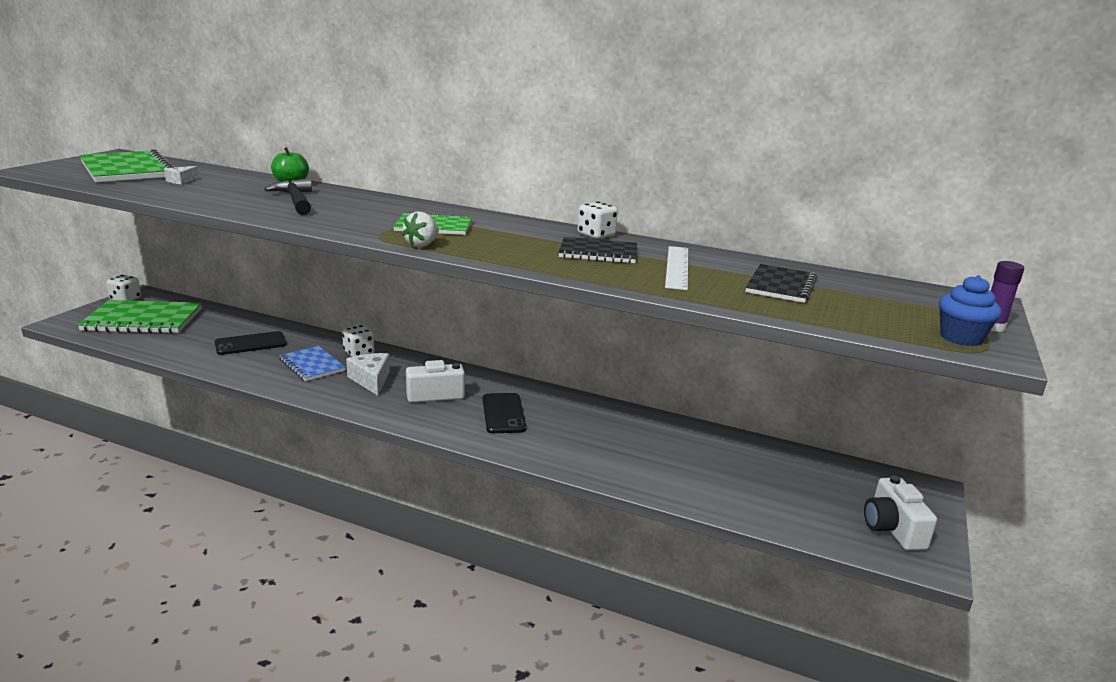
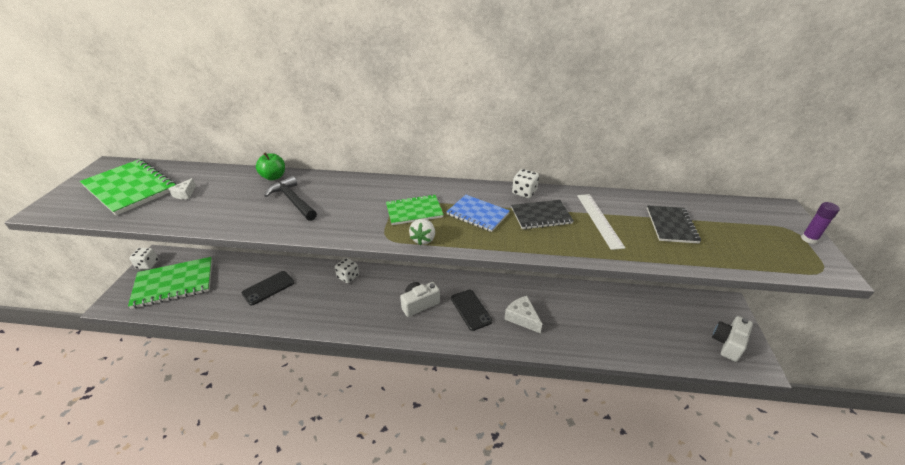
camera: 15 degrees left, 15 degrees up
blue notebook [279,346,346,381] -> blue notebook moved to [446,195,510,232]
white cheese [346,353,390,396] -> white cheese moved to [504,296,542,334]
white camera [864,476,937,550] -> white camera turned 60 degrees clockwise [712,316,753,362]
blue cupcake [939,275,1002,346] -> none

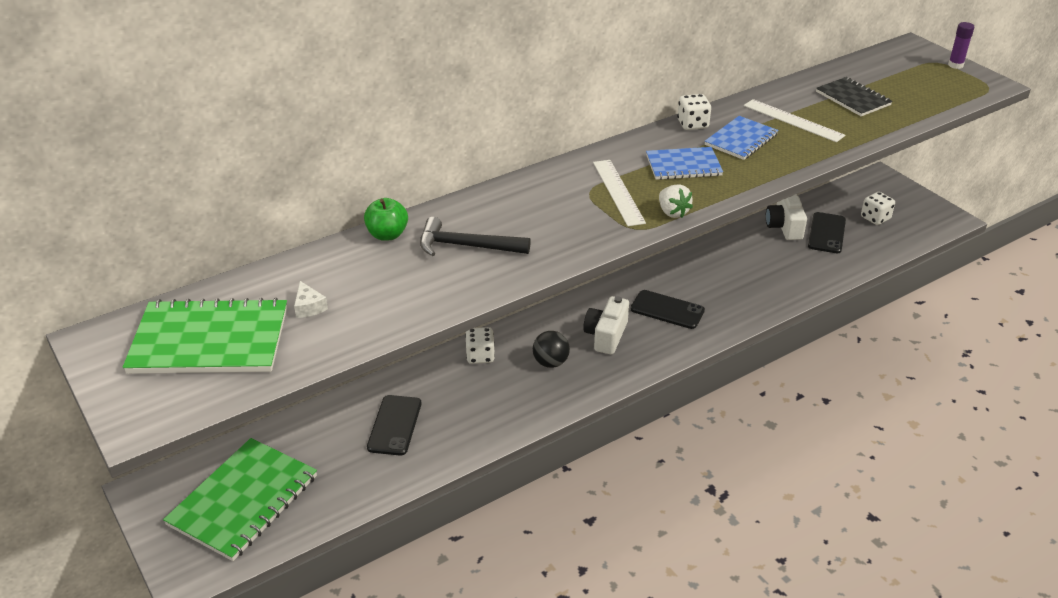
camera: 40 degrees left, 0 degrees up
white dice [129,248,159,270] -> white dice moved to [861,192,895,225]
green notebook [386,194,444,225] -> white ruler [593,160,646,226]
white cheese [504,296,542,334] -> none
black notebook [511,200,574,229] -> blue notebook [705,116,778,160]
white camera [712,316,753,362] -> white camera moved to [766,194,807,240]
none -> black ball [533,331,570,368]
none -> black phone [808,212,846,253]

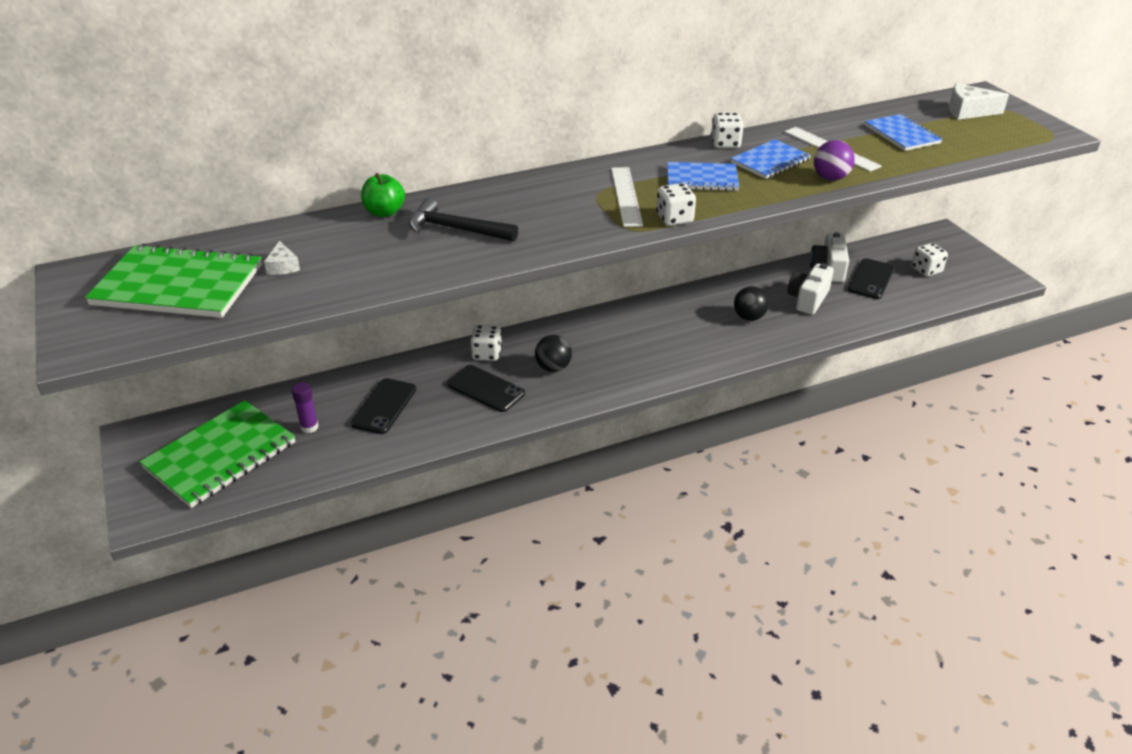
camera: 10 degrees right, 0 degrees up
white camera [583,296,629,354] -> white camera moved to [787,263,834,315]
black phone [630,290,705,329] -> black phone moved to [447,365,525,412]
white strawberry [659,184,693,218] -> white dice [656,183,696,226]
black notebook [816,77,893,116] -> blue notebook [865,114,943,151]
purple glue stick [948,22,974,69] -> purple glue stick moved to [292,382,318,433]
none -> black ball [734,286,769,321]
none -> purple ball [814,140,855,181]
none -> white cheese [949,83,1009,120]

